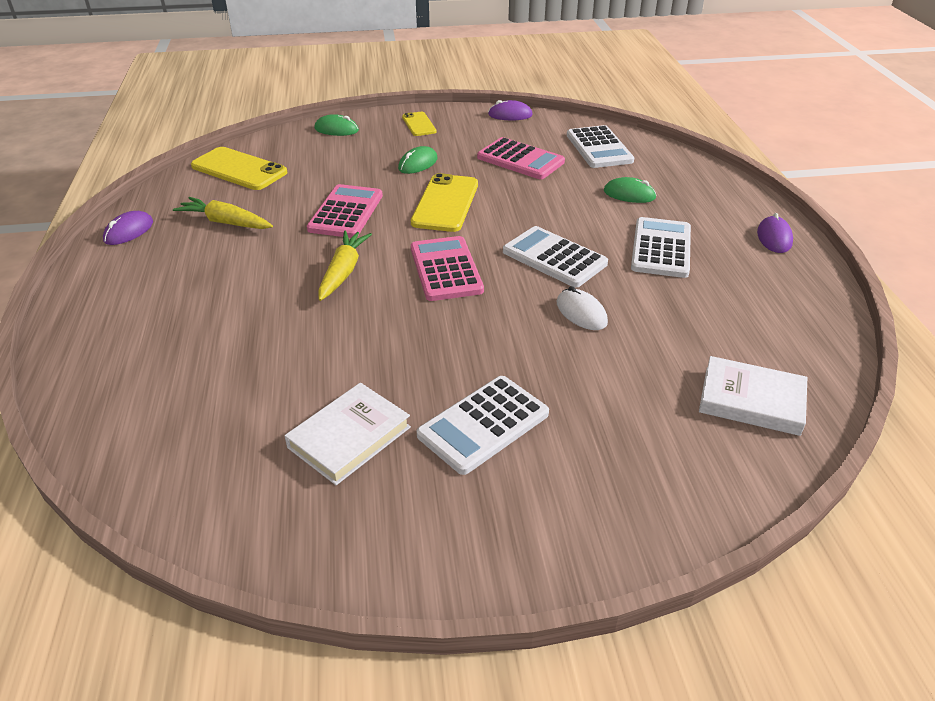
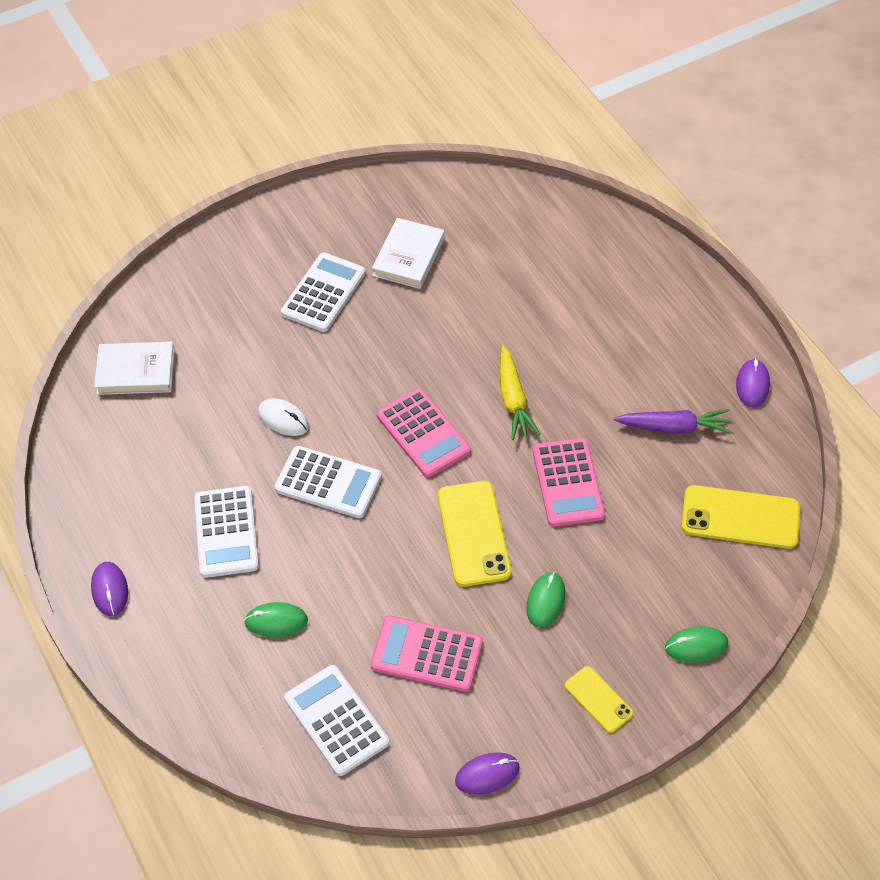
camera: 160 degrees right, 15 degrees up
yellow carrot [173,197,273,229] -> purple carrot [614,409,732,434]

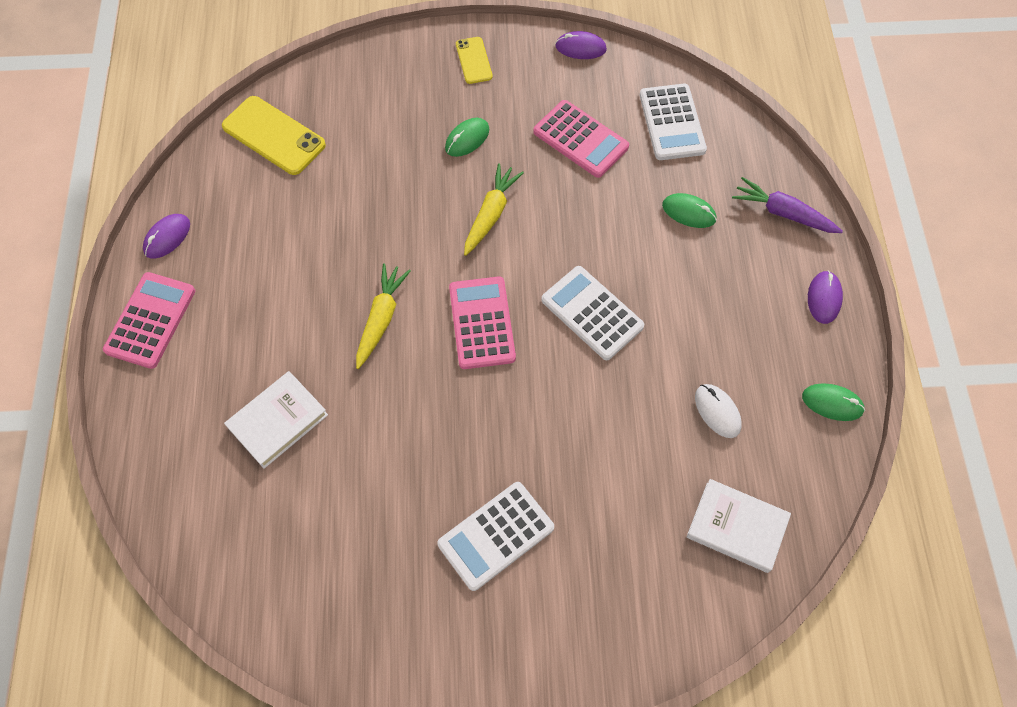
camera: 155 degrees left, 10 degrees up
white calculator [194,486,259,578] -> none
white mouse [258,398,309,436] -> white mouse moved to [695,384,742,438]
white book [372,218,445,289] -> white book moved to [224,371,328,469]
yellow phone [438,481,511,587] -> yellow carrot [464,163,524,256]
pink calculator [533,438,605,527] -> pink calculator moved to [103,272,195,369]
purple carrot [614,409,732,434] -> purple carrot moved to [732,177,843,233]
green mouse [665,626,728,663] -> green mouse moved to [802,383,865,421]

